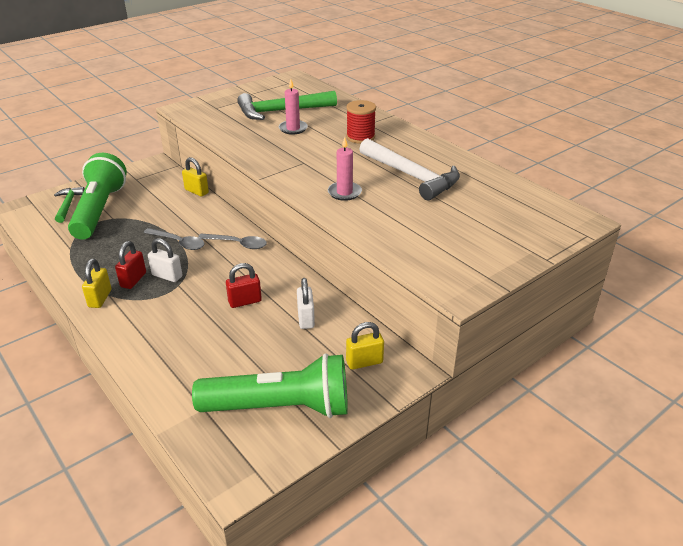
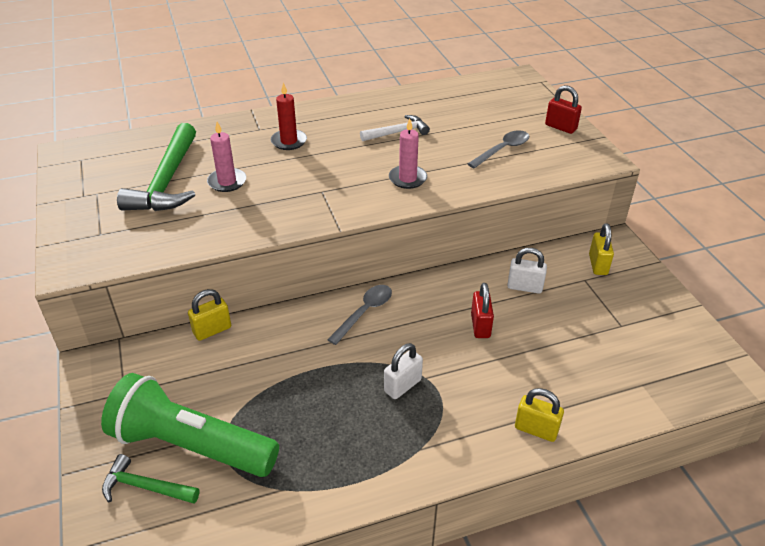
camera: 70 degrees left, 5 degrees up
yellow padlock [82,259,111,308] -> yellow padlock moved to [515,388,564,442]
red padlock [115,241,146,289] -> red padlock moved to [545,85,582,134]
grey spoon [144,228,205,250] -> grey spoon moved to [468,130,529,168]
green flashlight [192,353,348,418] -> none
red spool [346,100,376,144] -> red candle [271,82,307,150]
white hammer [359,138,460,200] -> white hammer [360,115,430,141], size x0.54

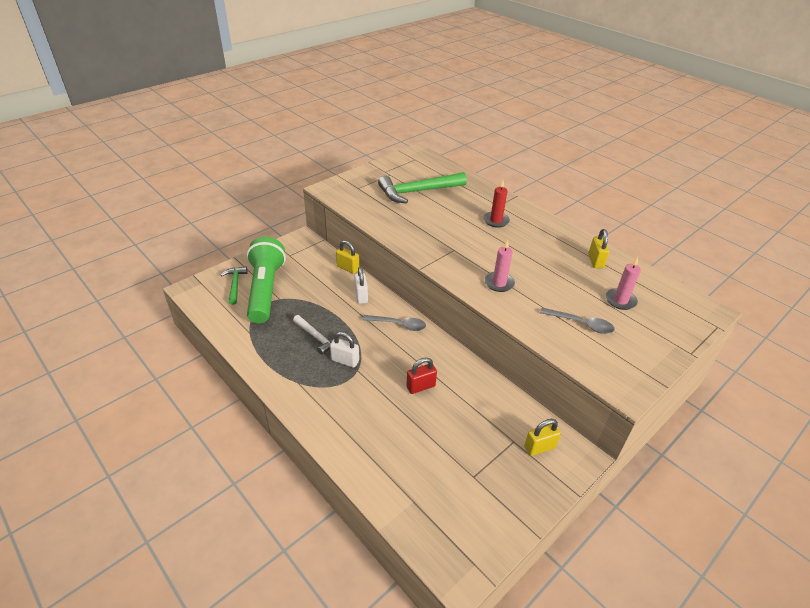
camera: 65 degrees right, 0 degrees up
pink candle [207,122,246,192] -> pink candle moved to [606,257,641,310]
white hammer [360,115,430,141] -> white hammer moved to [293,315,333,355]
white padlock [507,248,547,294] -> white padlock moved to [354,267,368,304]
yellow padlock [515,388,564,442] -> yellow padlock moved to [589,229,609,268]
red padlock [545,85,582,134] -> none

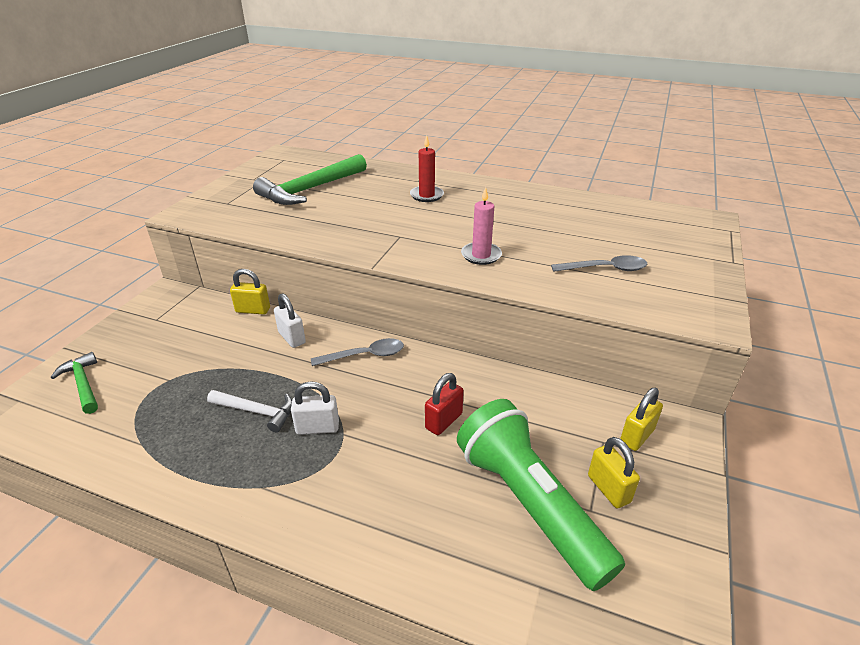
camera: 25 degrees left, 5 degrees down
green flashlight [247,237,286,324] -> green flashlight moved to [457,399,625,591]
yellow padlock [589,229,609,268] -> yellow padlock moved to [588,437,640,508]
pink candle [606,257,641,310] -> none

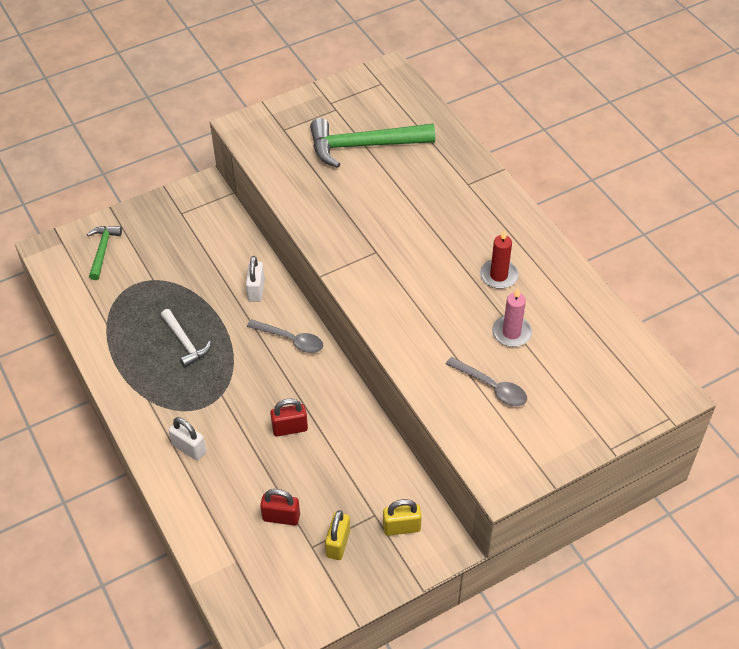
camera: 40 degrees right, 15 degrees up
yellow padlock [230,269,270,315] -> none
white padlock [291,381,339,435] -> white padlock moved to [168,417,206,461]
red candle [410,135,444,202] -> red candle moved to [480,229,519,289]
green flashlight [457,399,625,591] -> red padlock [260,489,300,526]
pink candle [461,187,502,265] -> pink candle moved to [492,288,532,347]

